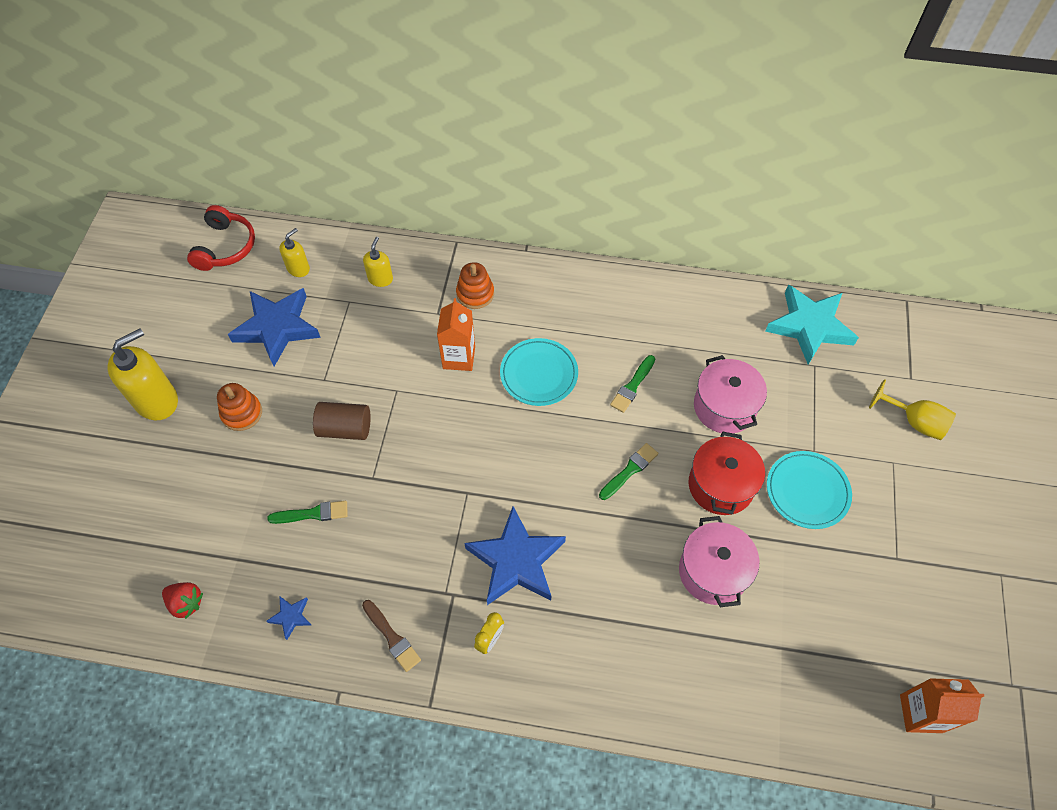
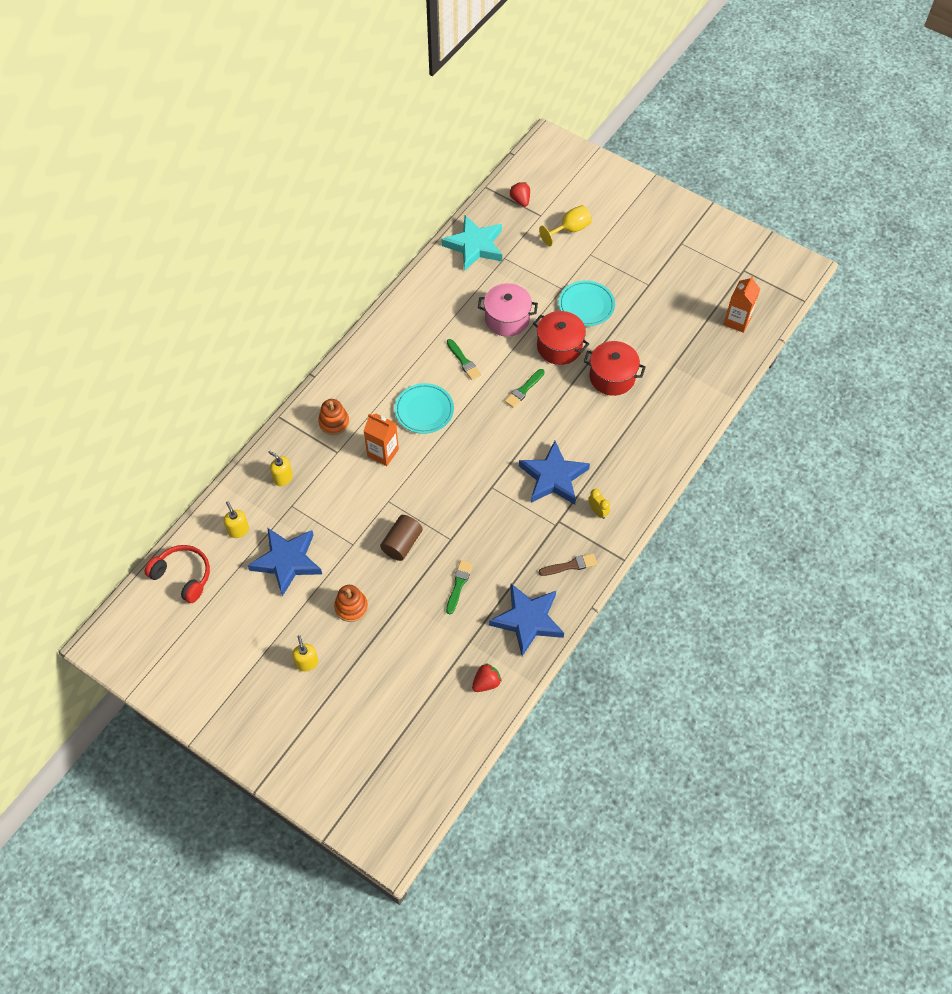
camera: 65 degrees left, 0 degrees up
yellow soap dispenser [107,328,178,420] -> yellow soap dispenser [292,635,318,672], size x0.53
blue star [266,597,311,640] -> blue star [489,584,564,656], size x2.35
green brush [599,443,658,500] -> green brush turned 120 degrees counterclockwise [505,369,545,408]
pink pot [679,516,760,607] -> red pot [584,341,646,396]
none -> red strawberry [510,182,530,207]

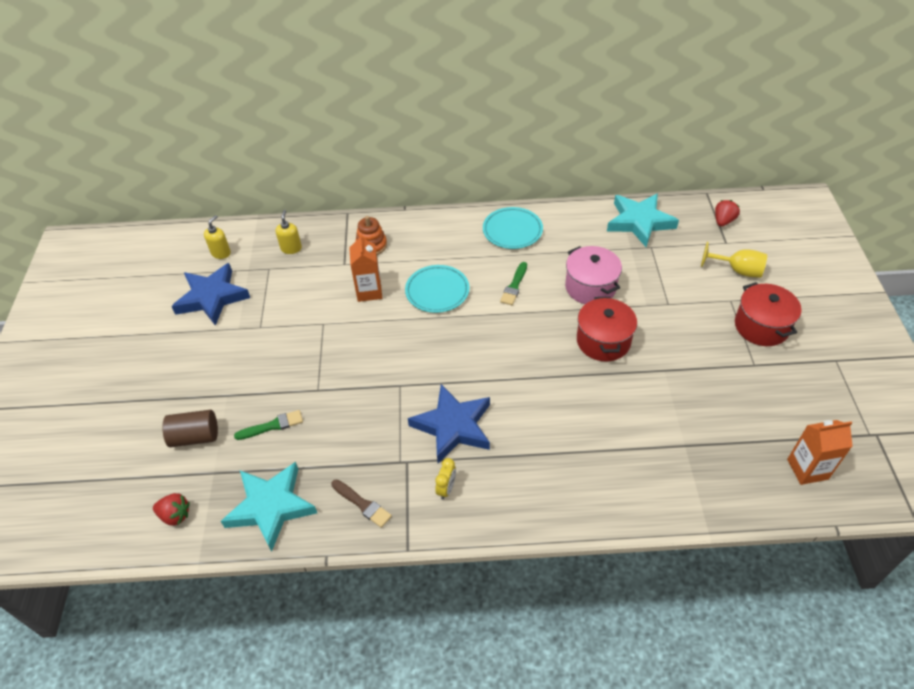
camera: 55 degrees right, 10 degrees down
red headphones [145,545,210,603] -> none
yellow soap dispenser [292,635,318,672] -> none
orange stacking toy [334,585,368,622] -> none
brown cylinder [380,515,423,561] -> brown cylinder moved to [162,410,218,447]
blue star [489,584,564,656] -> turquoise star [221,462,317,552]
green brush [505,369,545,408] -> none
turquoise plate [559,280,615,326] -> turquoise plate moved to [483,207,543,249]
red pot [584,341,646,396] -> red pot moved to [735,282,802,346]

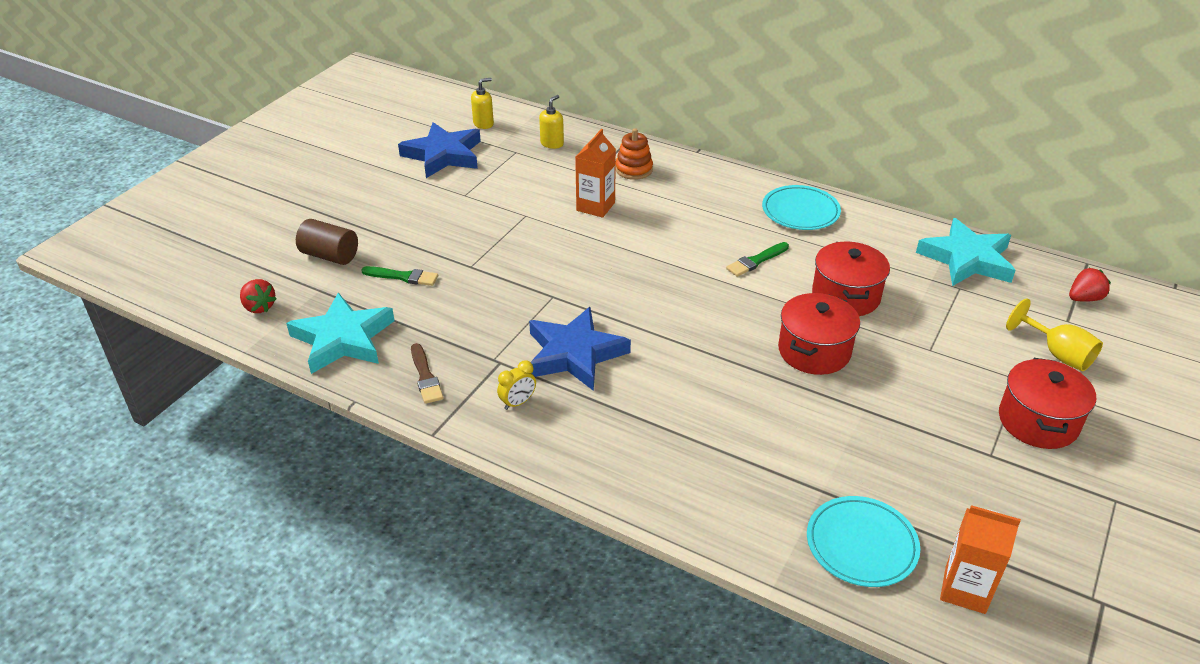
camera: 30 degrees right, 10 degrees down
turquoise plate [405,265,470,313] -> turquoise plate moved to [807,496,920,587]
pink pot [565,246,622,304] -> red pot [812,242,890,316]

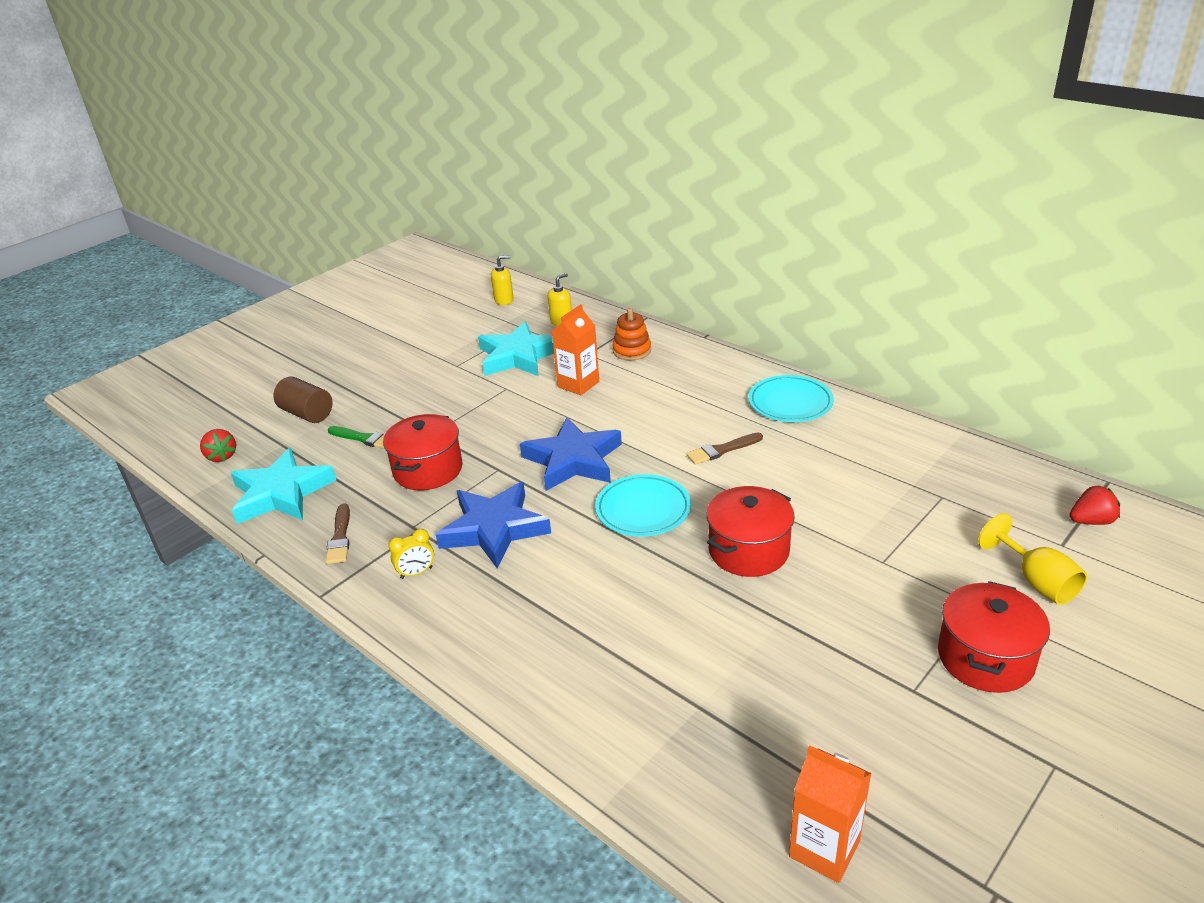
camera: 15 degrees right, 5 degrees down
blue star [398,122,481,178] -> blue star moved to [520,417,622,491]
green brush [726,242,789,277] -> brown brush [686,433,763,465]
turquoise plate [807,496,920,587] -> turquoise plate moved to [595,474,691,536]
red pot [812,242,890,316] -> red pot moved to [383,414,463,490]
turquoise star [916,218,1016,286] -> turquoise star moved to [478,322,554,376]

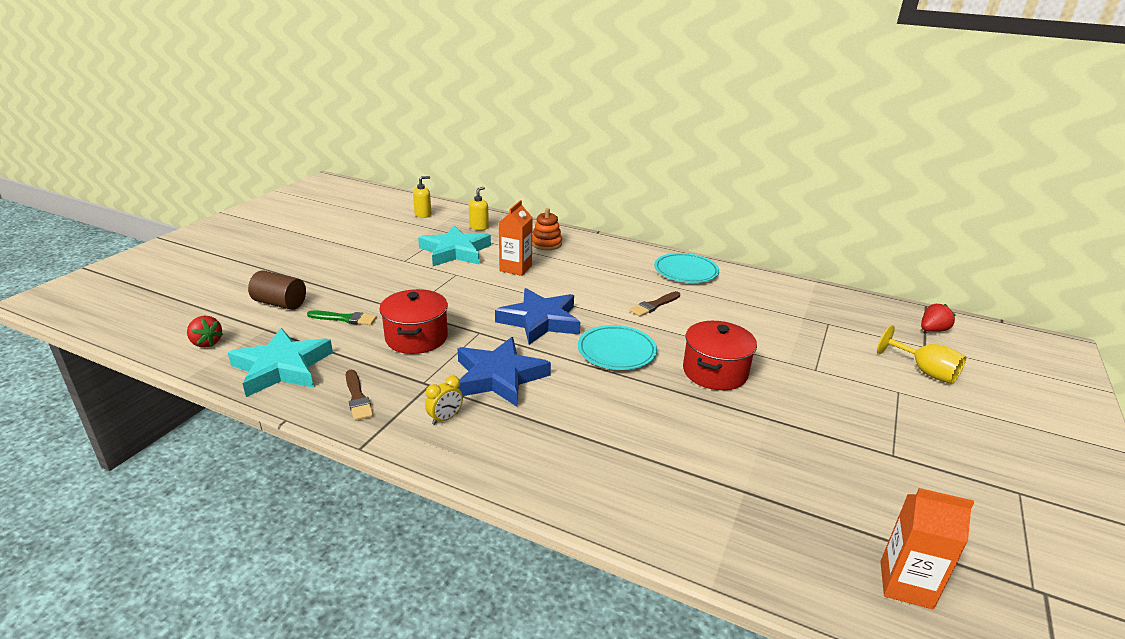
camera: 20 degrees left, 5 degrees down
red pot [938,581,1050,693] -> none

